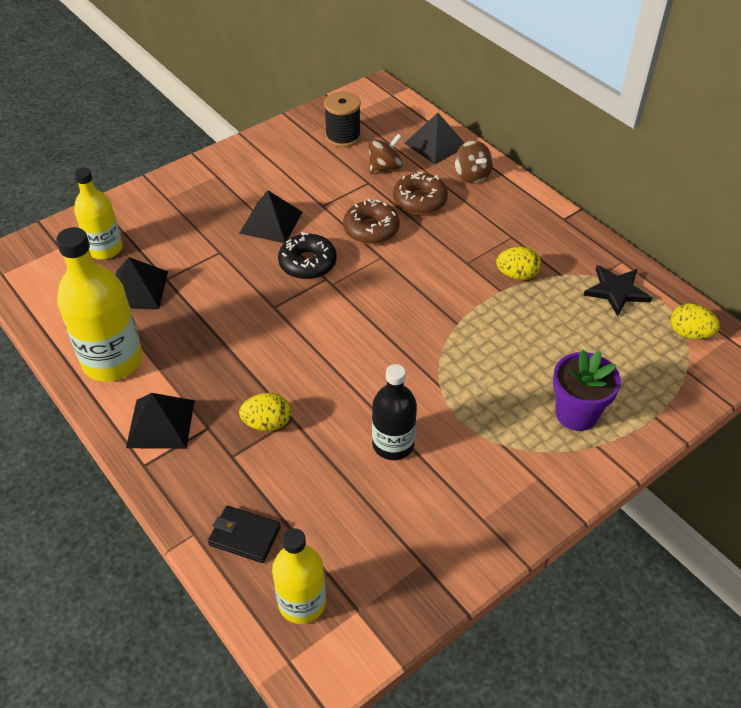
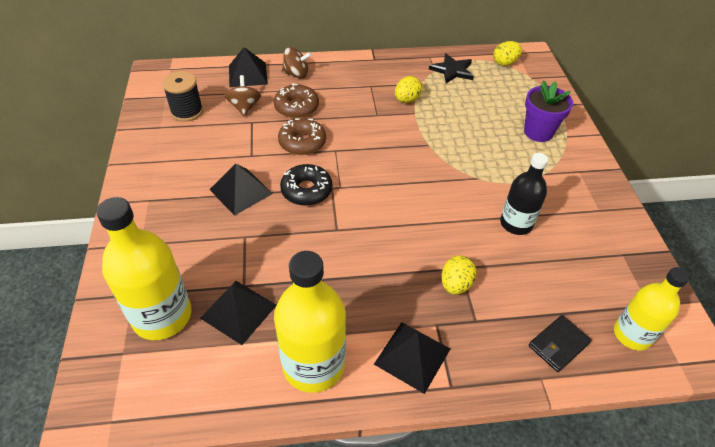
camera: 60 degrees left, 0 degrees up
yellow bottle [74,168,123,259] -> yellow bottle [96,197,192,340], size x1.55

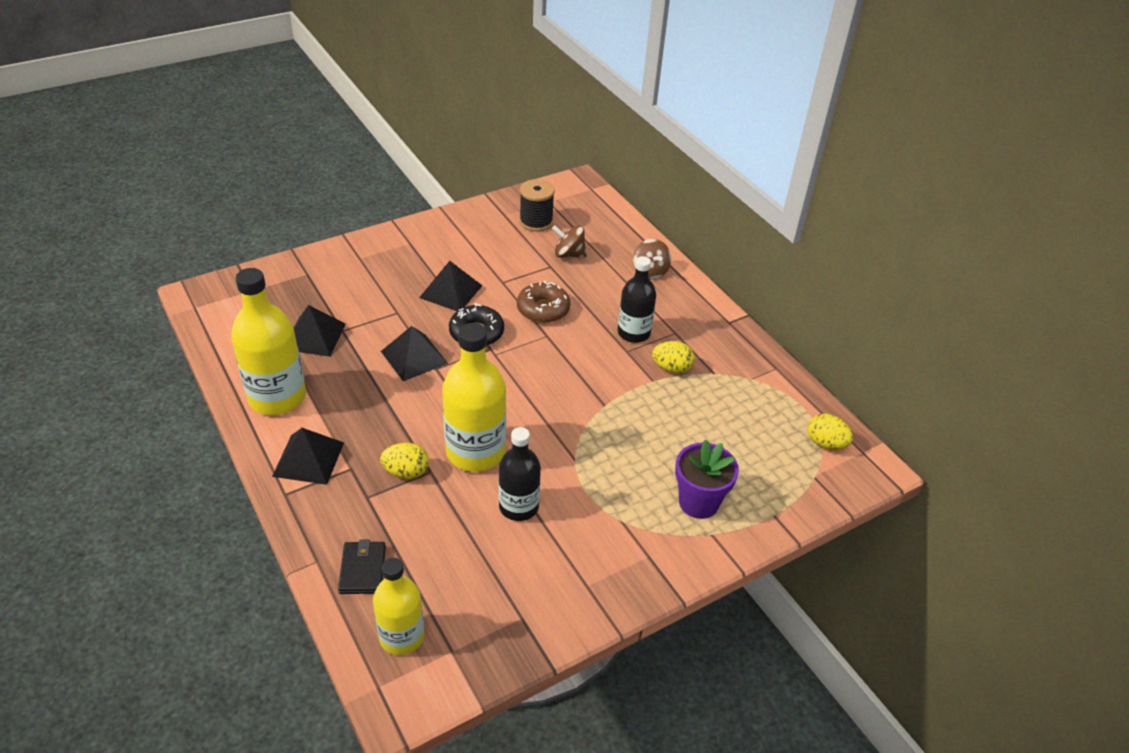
camera: 65 degrees right, 5 degrees down
yellow bottle [96,197,192,340] -> yellow bottle moved to [442,323,506,472]
brown spinning top [225,75,261,117] -> brown spinning top turned 135 degrees counterclockwise [552,225,587,258]
black pyramid [229,47,268,87] -> black pyramid moved to [381,326,448,381]
brown donut [274,83,319,118] -> none
black star [429,53,474,84] -> none
black wallet [529,315,591,372] -> black wallet turned 60 degrees clockwise [338,539,386,594]
none -> black bottle [618,256,656,343]

